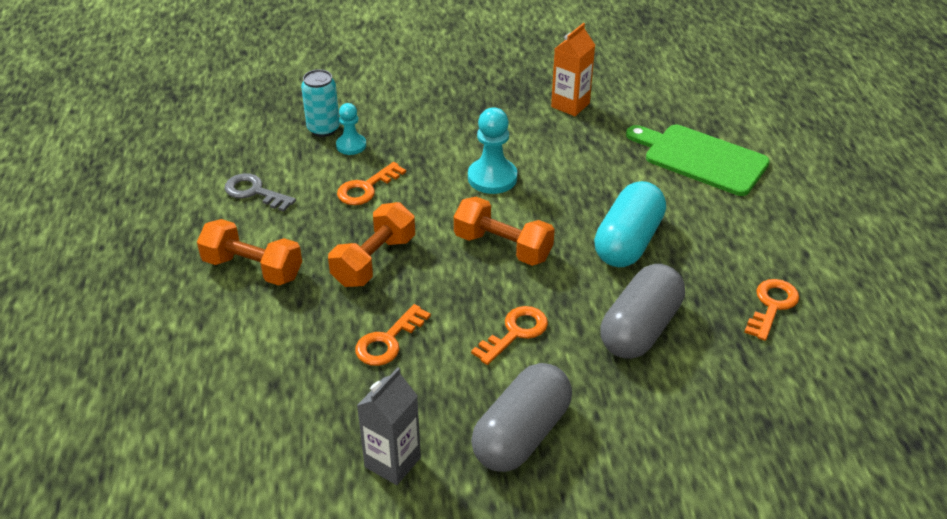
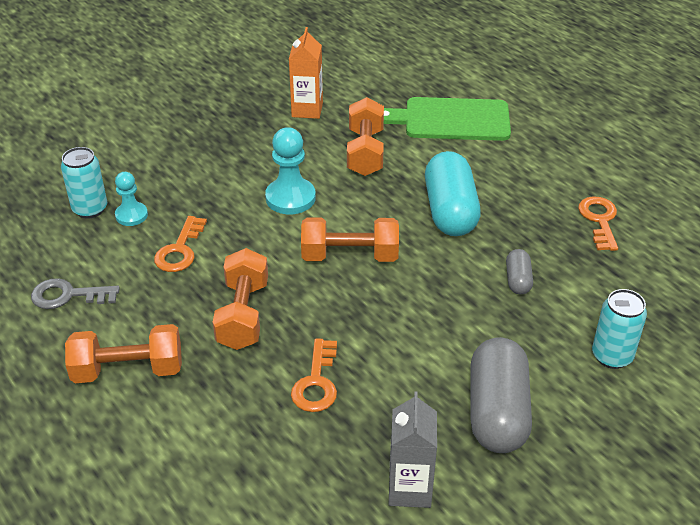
camera: 30 degrees left, 0 degrees up
orange key [471,306,548,365] -> none
grey capsule [600,264,685,359] -> grey capsule [506,249,533,294], size x0.48
none -> orange dumbbell [347,97,384,176]
none -> turquoise can [592,289,647,369]

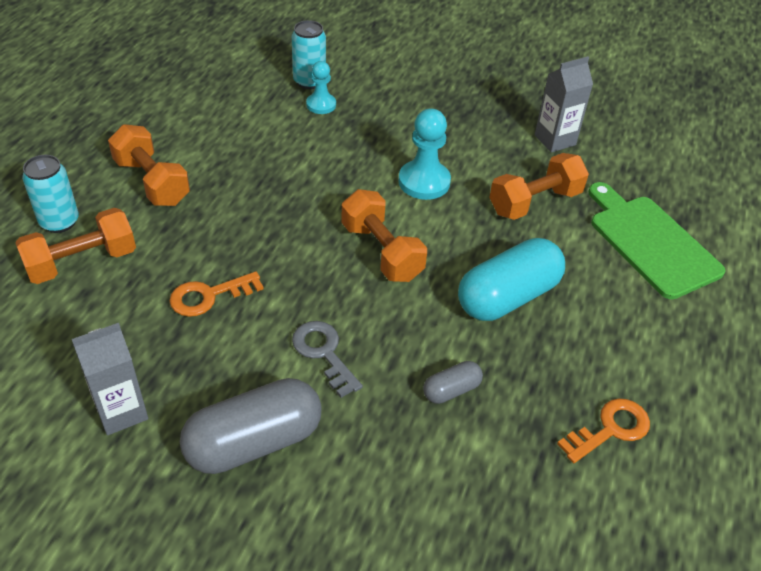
camera: 55 degrees right, 5 degrees up
grey key [31,278,120,309] -> grey key moved to [292,321,363,398]
orange key [154,216,207,272] -> none
orange dumbbell [213,248,268,350] -> orange dumbbell moved to [15,208,136,284]
orange carton [289,27,323,119] -> grey carton [535,56,593,153]
turquoise can [592,289,647,369] -> turquoise can moved to [22,155,79,233]

